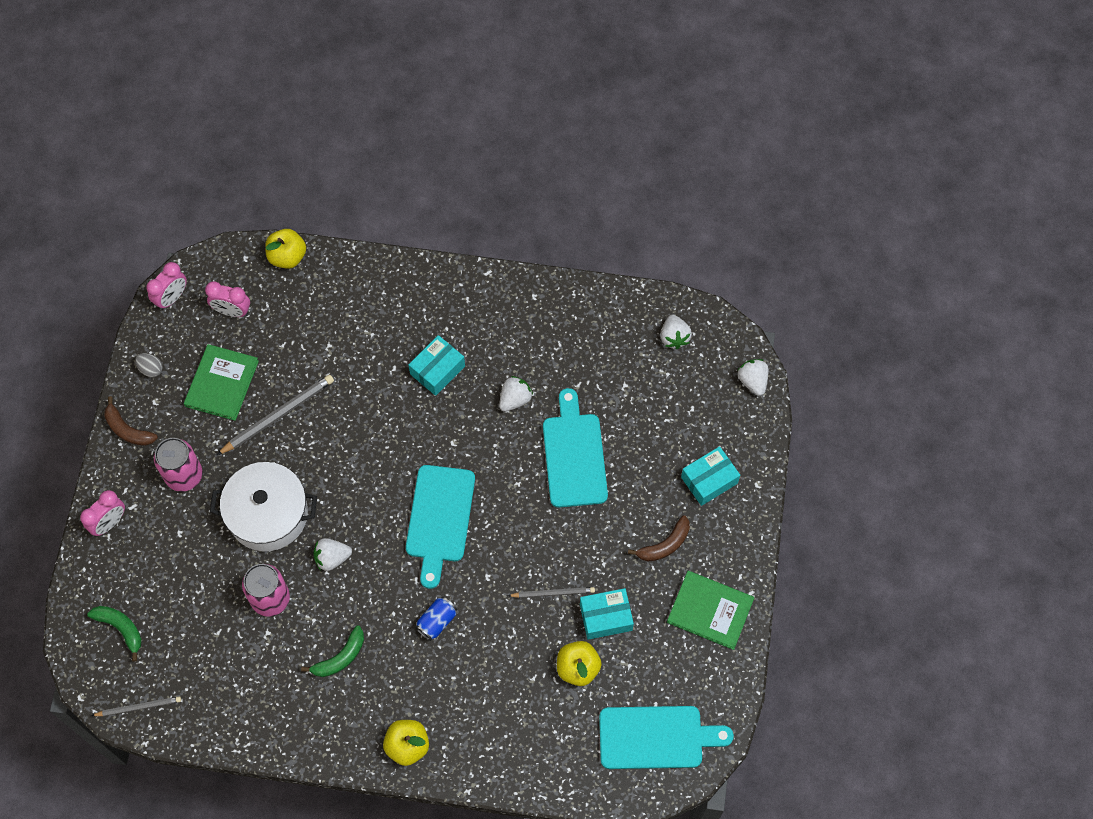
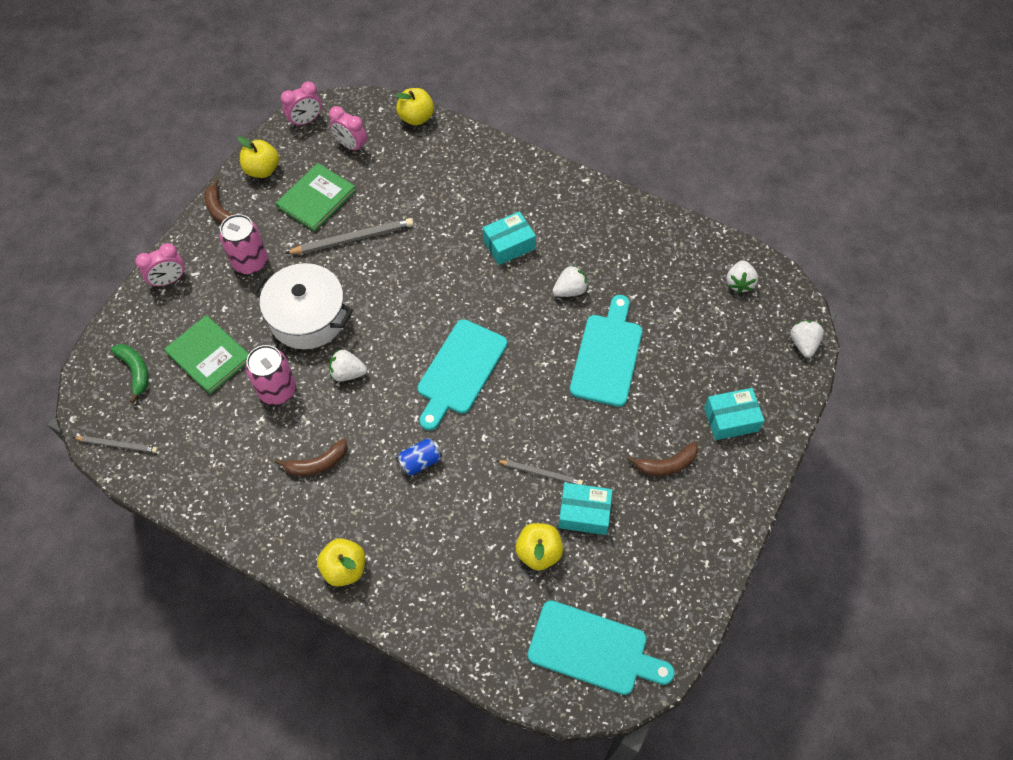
camera: 20 degrees right, 5 degrees down
grey egg [135,353,163,377] -> yellow apple [238,136,279,178]
green banana [301,626,364,677] -> brown banana [275,439,347,476]
green book [667,571,754,650] -> green book moved to [164,315,249,394]

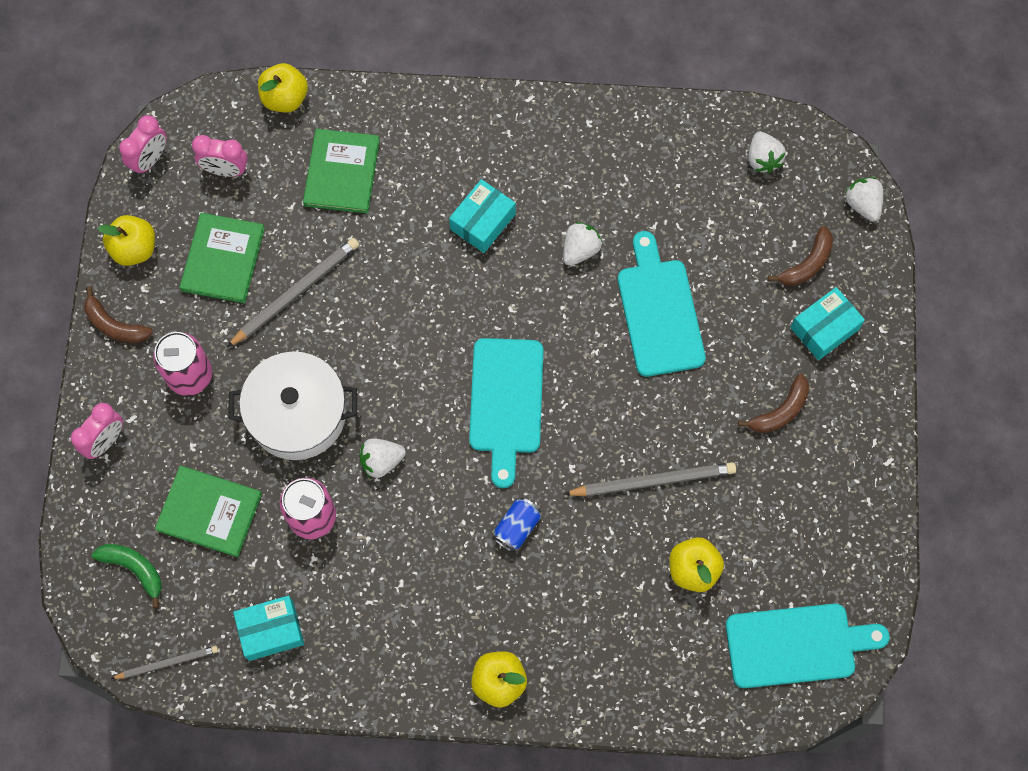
camera: 25 degrees left, 10 degrees up
brown banana [275,439,347,476] -> brown banana moved to [768,226,833,286]
grey pencil [496,460,583,485] -> grey pencil [564,462,736,496], size x1.65
turquoise box [558,483,612,535] -> turquoise box moved to [233,595,304,661]
none -> green book [303,129,380,213]

